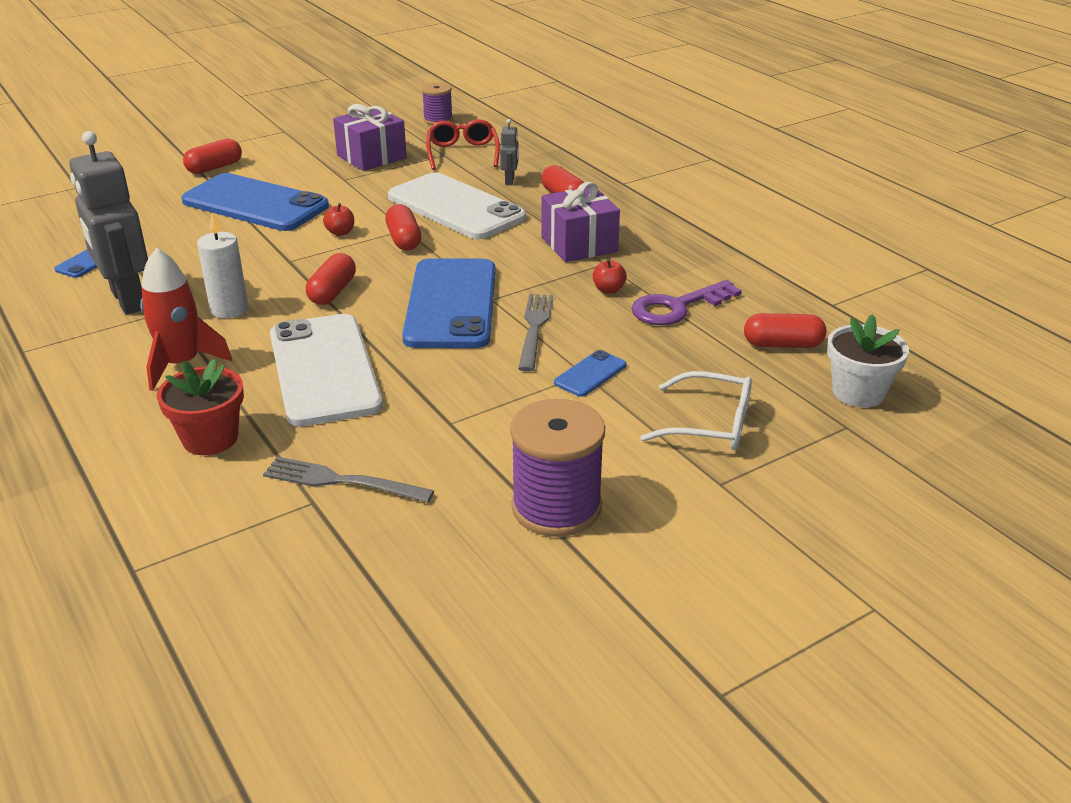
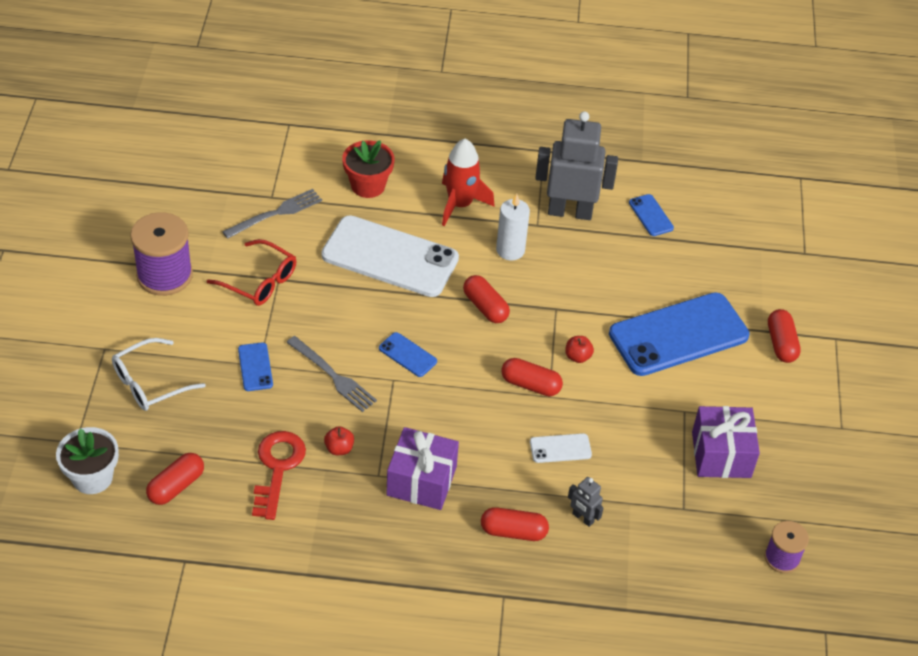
camera: 125 degrees right, 15 degrees up
white phone [388,172,526,239] -> white phone [530,433,592,463], size x0.42
blue phone [402,258,496,348] -> blue phone [379,332,437,377], size x0.42
red glasses [426,119,500,170] -> red glasses moved to [207,239,296,306]
purple key [631,280,742,325] -> red key [252,431,306,520]

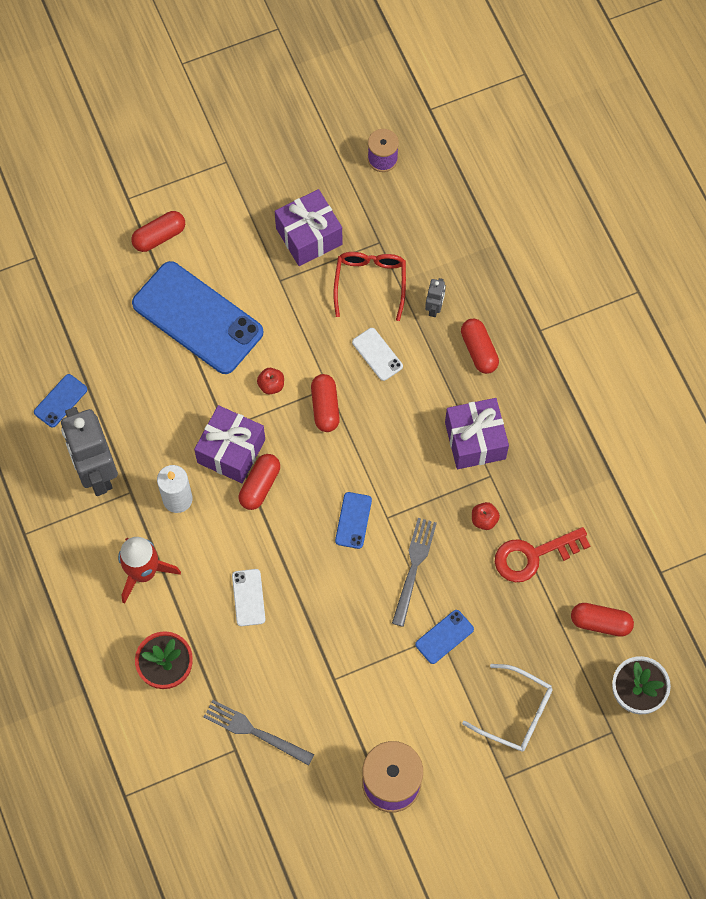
camera: 115 degrees left, 20 degrees up
red glasses [207,239,296,306] -> red glasses moved to [333,252,406,321]
white phone [321,215,459,297] -> white phone [232,569,265,626], size x0.42
none -> purple gift [194,405,265,483]

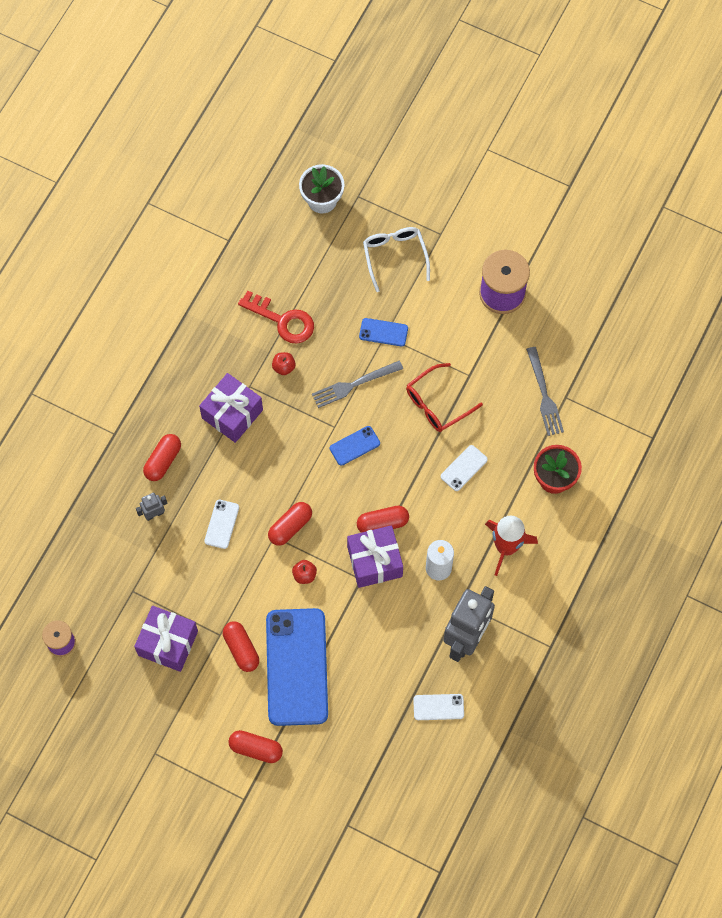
camera: 130 degrees left, 0 degrees up
blue phone [34,374,87,428] -> white phone [413,694,464,720]
red glasses [333,252,406,321] -> red glasses moved to [406,363,483,432]
red capsule [571,603,634,637] -> red capsule moved to [223,621,259,672]

